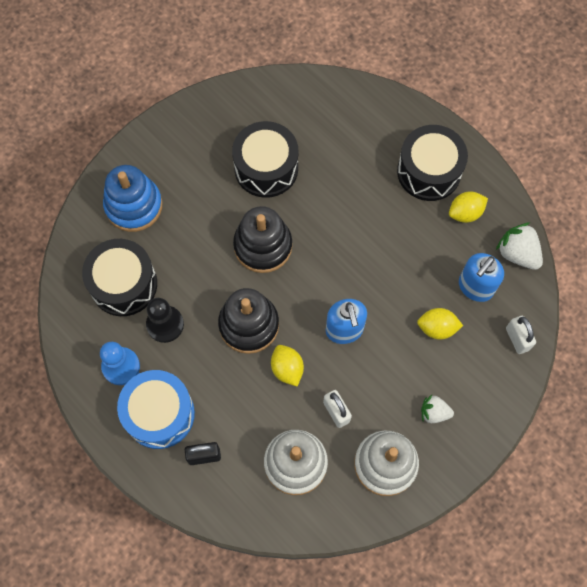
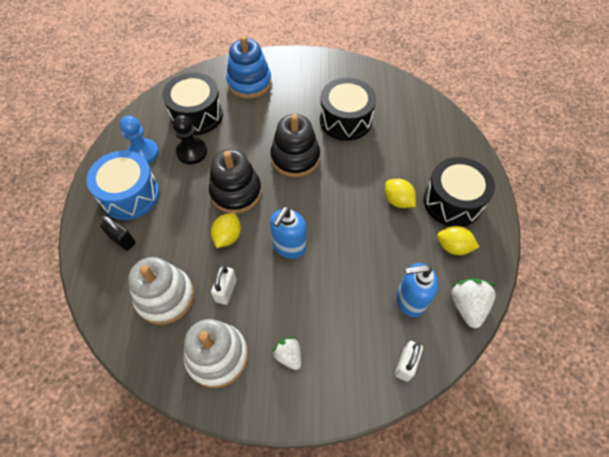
camera: 45 degrees right, 10 degrees down
yellow lemon [417,308,463,339] -> yellow lemon moved to [385,179,416,208]

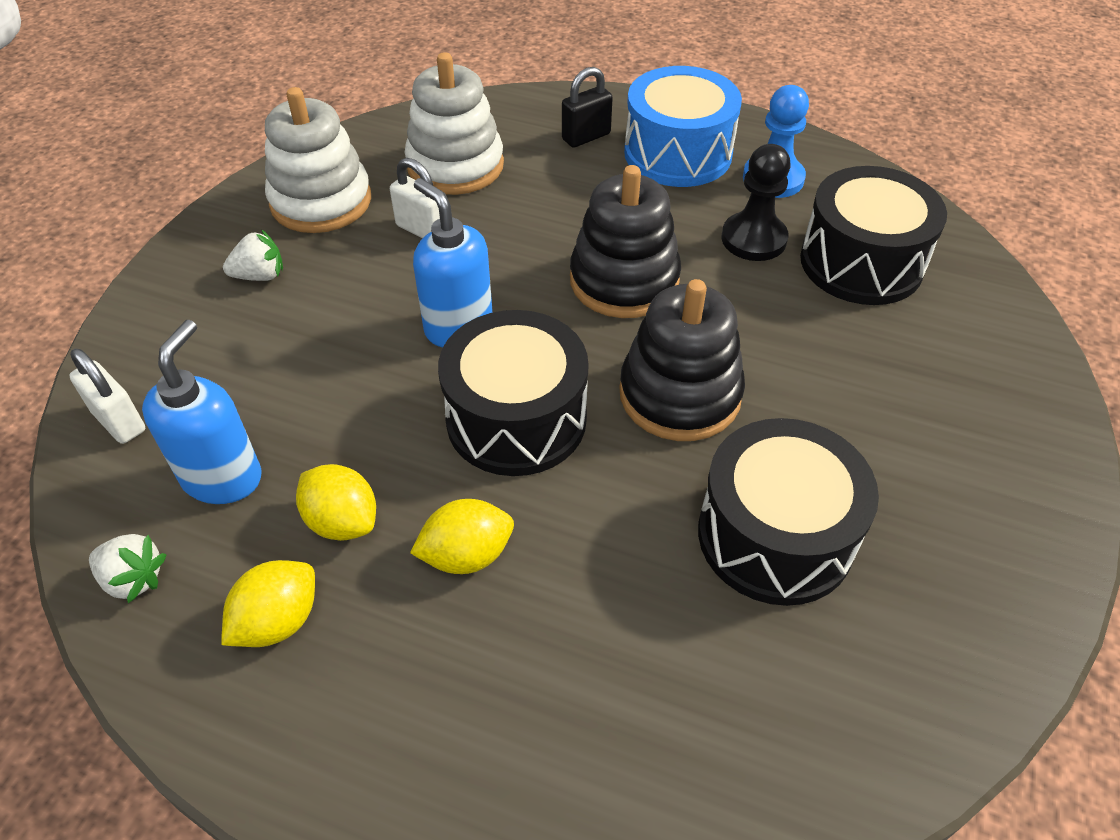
camera: 110 degrees right, 10 degrees down
yellow lemon [211,213,241,248] -> yellow lemon moved to [296,464,376,541]
blue stacking toy [226,36,271,99] -> none
black drum [424,157,495,227] -> black drum moved to [438,310,589,476]
white strawberry [450,278,497,328] -> white strawberry [89,534,166,603], size x0.65

